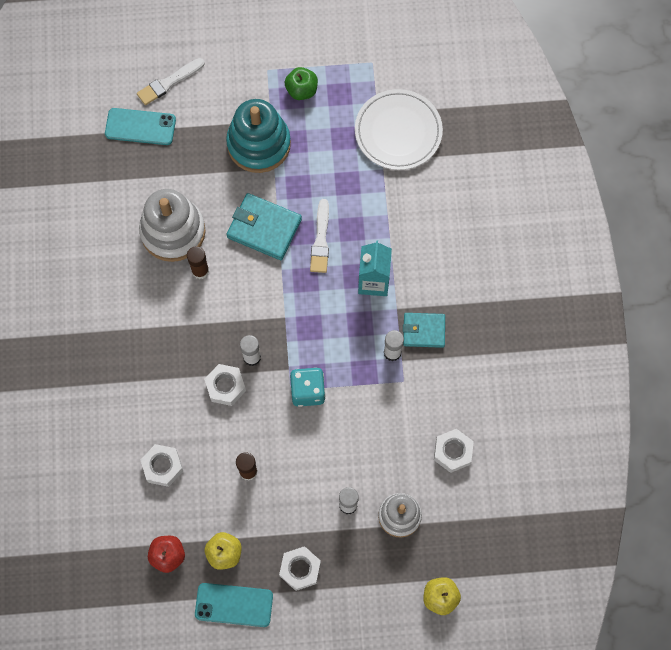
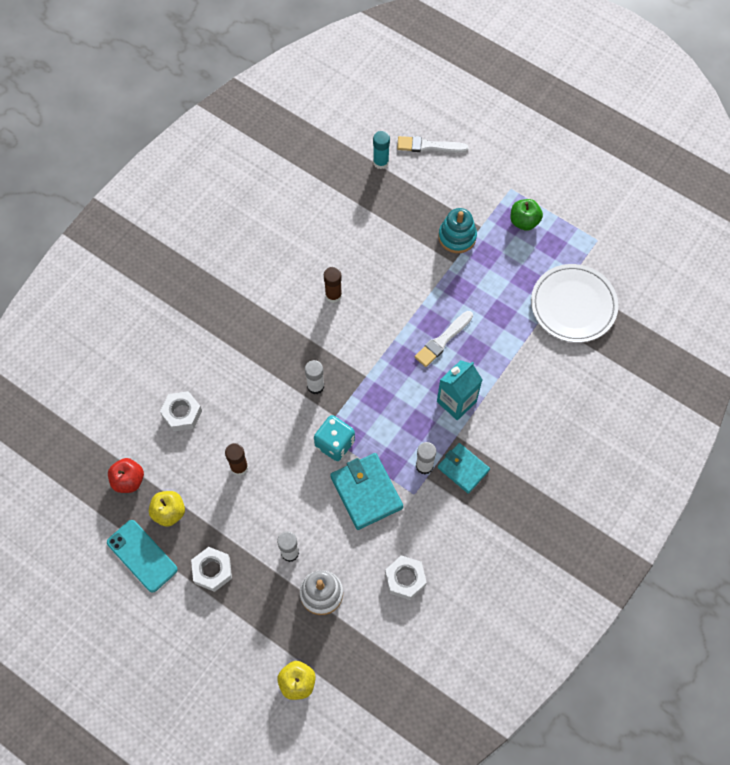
camera: 40 degrees right, 5 degrees down
turquoise phone [105,108,176,145] -> turquoise glue stick [373,131,390,169]
white stacking toy [139,189,206,262] -> none
white nut [204,364,246,406] -> none
turquoise stacking toy [226,99,291,173] -> turquoise stacking toy [438,208,477,253], size x0.62
turquoise wallet [226,193,302,260] -> turquoise wallet moved to [330,453,403,530]

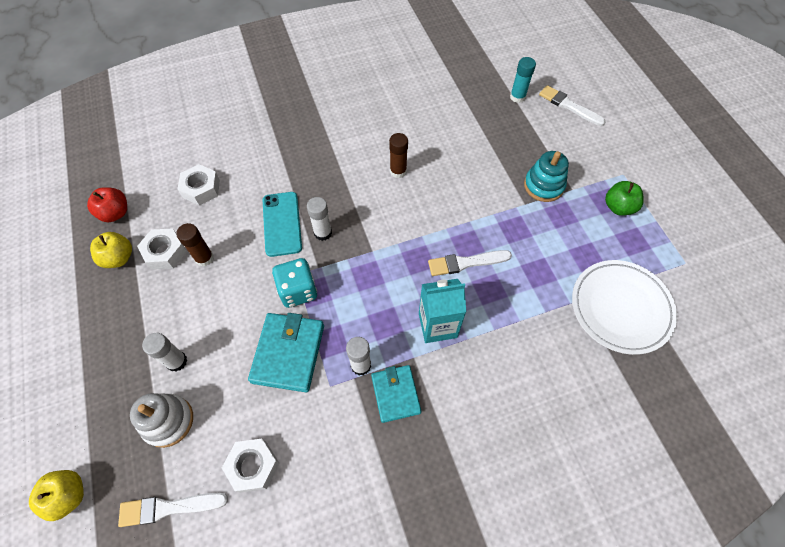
camera: 35 degrees right, 5 degrees down
turquoise phone [107,520,177,592] -> turquoise phone moved to [263,192,302,257]
white nut [191,547,232,592] -> white nut moved to [137,228,187,270]
none -> white brush [118,492,228,527]

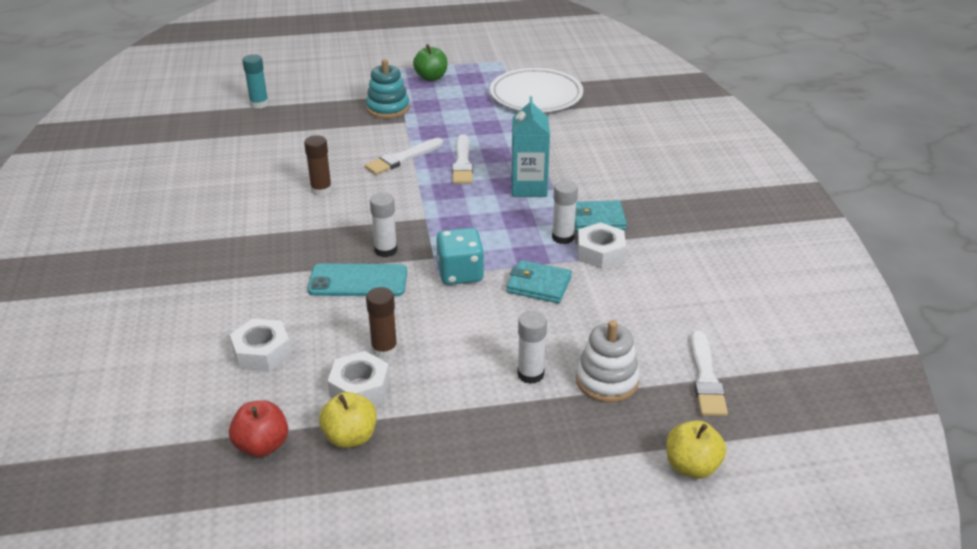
camera: 80 degrees left, 25 degrees down
white nut [222,439,279,493] -> white nut moved to [577,222,626,269]
turquoise wallet [248,313,324,392] -> turquoise wallet [506,260,572,303], size x0.66
white brush [539,85,606,126] -> white brush moved to [365,138,443,175]

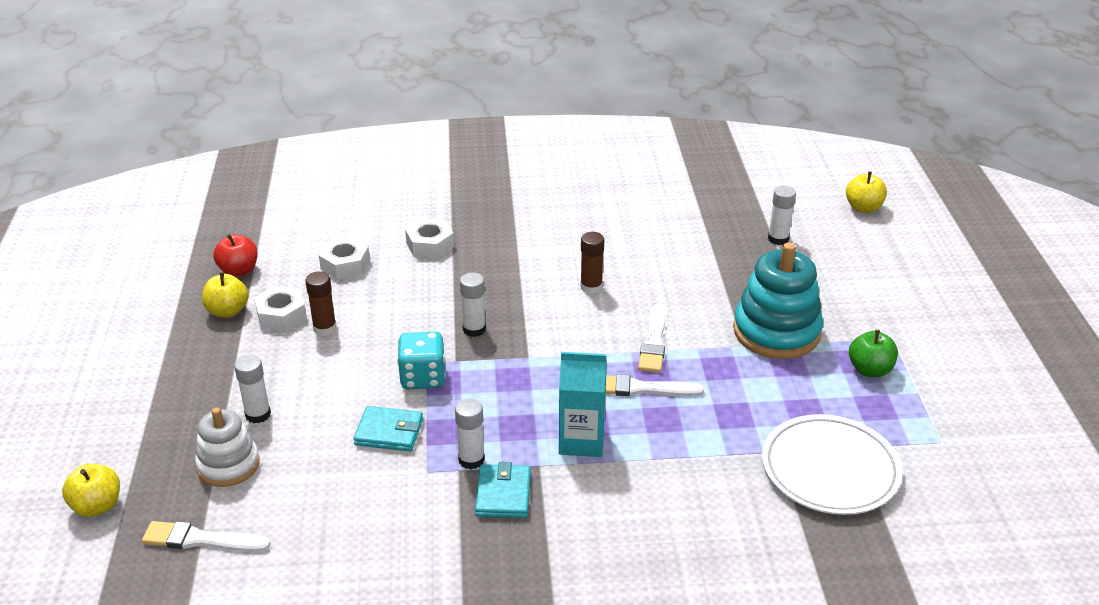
camera: 95 degrees right, 0 degrees up
turquoise glue stick [242,54,269,109] -> white glue stick [768,186,796,245]
turquoise phone [308,263,407,296] -> none
white brush [365,138,443,175] -> white brush turned 135 degrees counterclockwise [638,303,666,373]
turquoise stacking toy [366,59,409,119] -> turquoise stacking toy [733,242,823,359], size x1.60
turquoise wallet [506,260,572,303] -> turquoise wallet turned 75 degrees clockwise [353,406,423,451]
white nut [577,222,626,269] -> white nut moved to [405,218,454,258]
none -> yellow apple [846,172,887,213]

